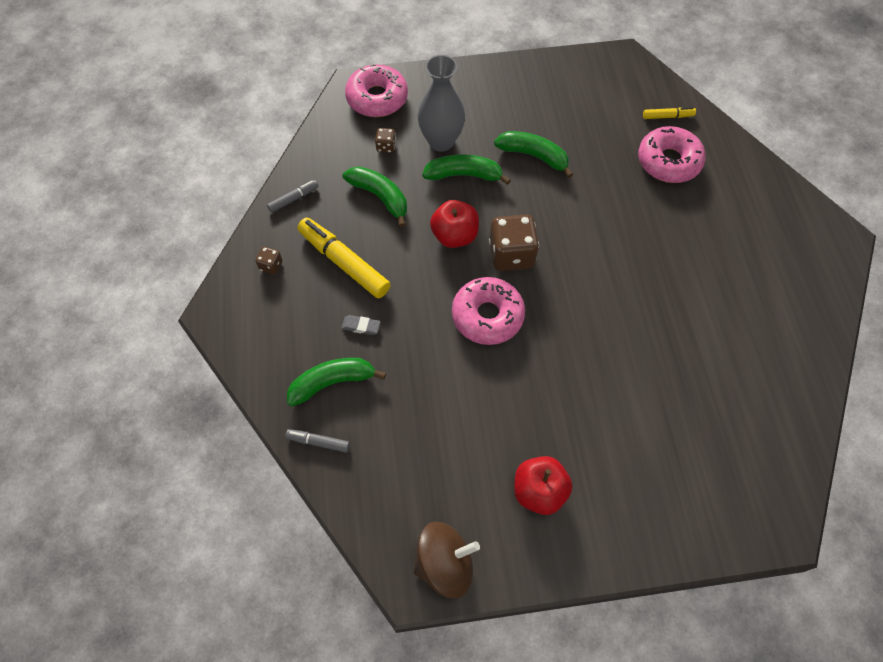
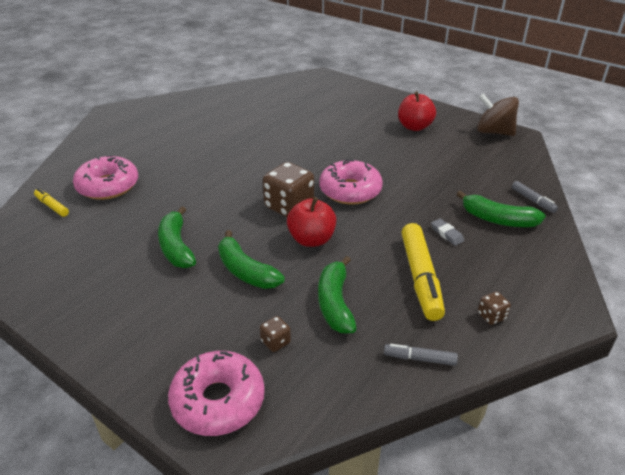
camera: 135 degrees left, 25 degrees down
grey vase [418,55,465,152] -> none

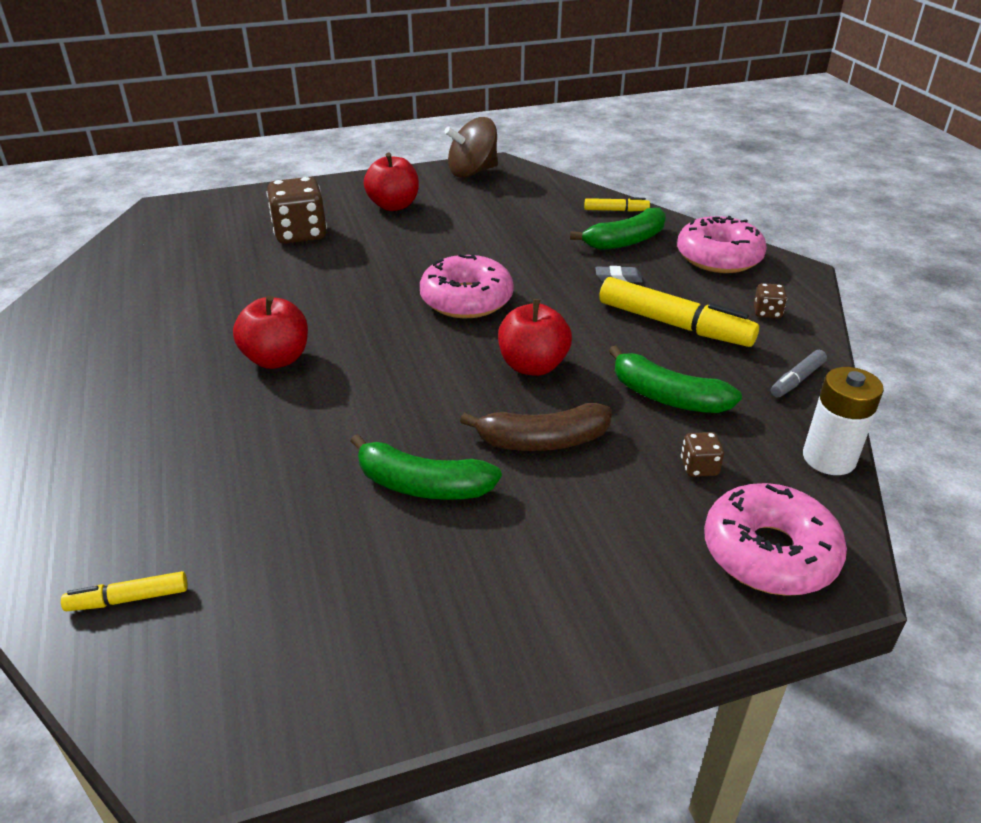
camera: 55 degrees left, 0 degrees up
pink donut [73,155,138,200] -> pink donut moved to [677,216,767,273]
green banana [218,230,285,289] -> brown banana [460,403,612,451]
brown dice [263,162,314,217] -> brown dice moved to [266,177,327,244]
grey marker [512,181,558,213] -> yellow marker [584,197,650,212]
none -> red apple [233,295,308,369]
none -> white battery [803,367,884,475]

